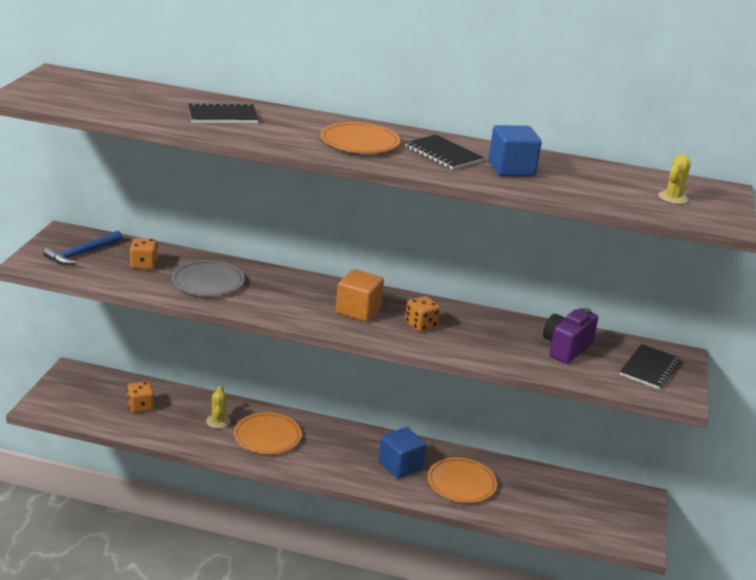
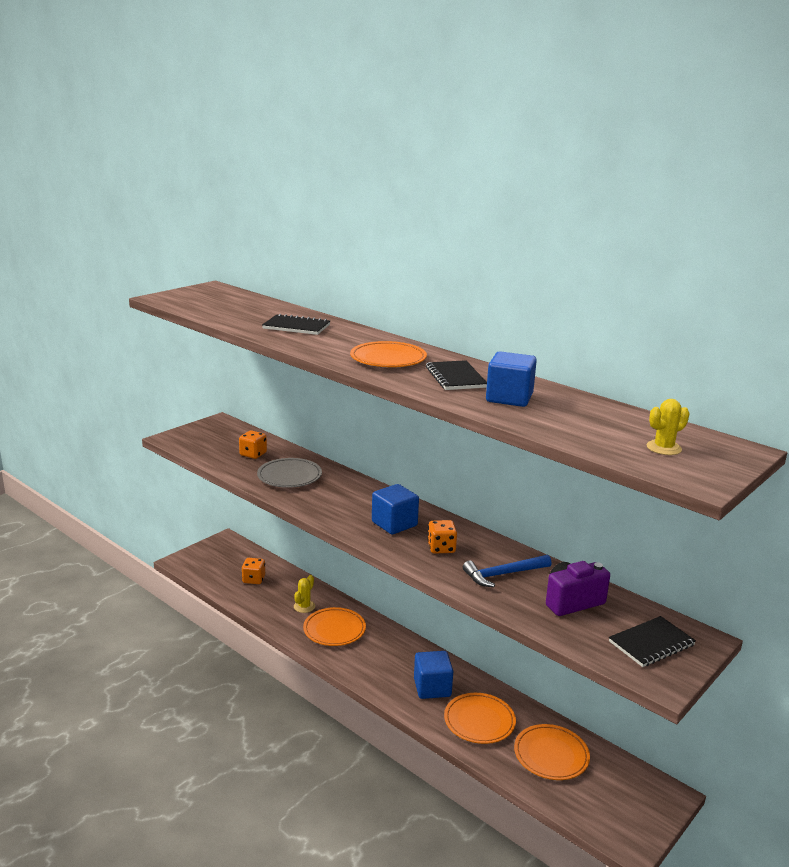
camera: 30 degrees right, 5 degrees down
blue hammer [43,231,123,265] -> blue hammer moved to [463,555,551,587]
orange cube [336,269,384,322] -> blue cube [372,484,419,535]
none -> orange plate [514,724,590,780]

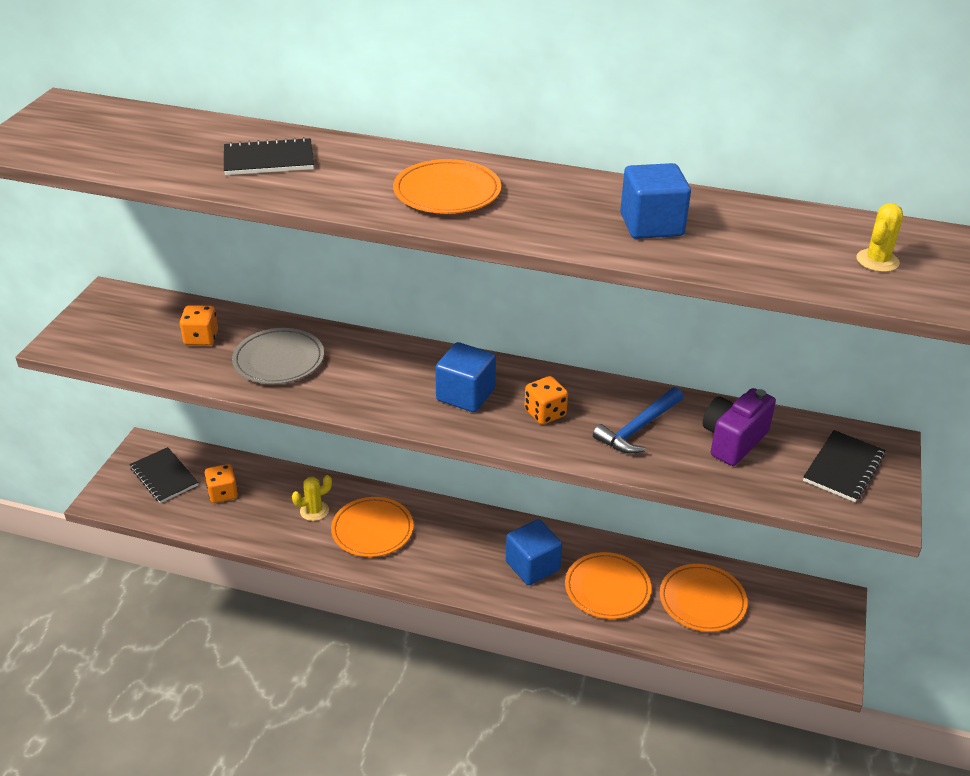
camera: 25 degrees left, 15 degrees up
yellow cactus [294,575,315,613] -> yellow cactus turned 60 degrees clockwise [292,475,332,521]
black notebook [426,360,487,390] -> black notebook moved to [130,447,198,503]

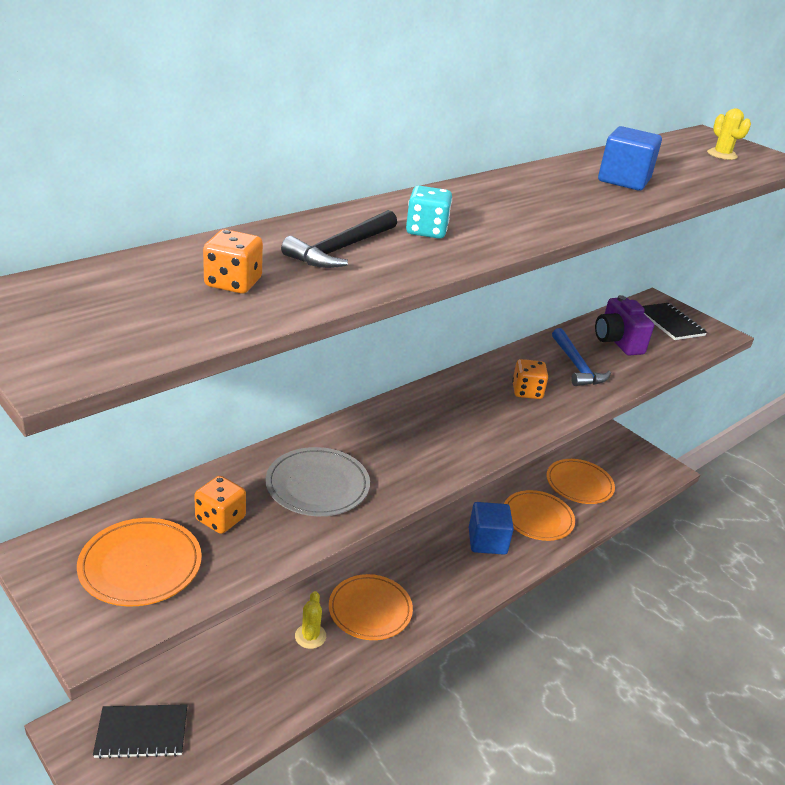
camera: 60 degrees left, 5 degrees down
orange dice [205,464,238,503] -> orange dice moved to [203,229,263,293]
black notebook [224,137,314,175] -> black hammer [281,210,397,268]
orange plate [393,159,501,214] -> orange plate moved to [77,518,202,606]
blue cube [435,342,496,412] -> none
none -> turquoise dice [406,186,452,239]

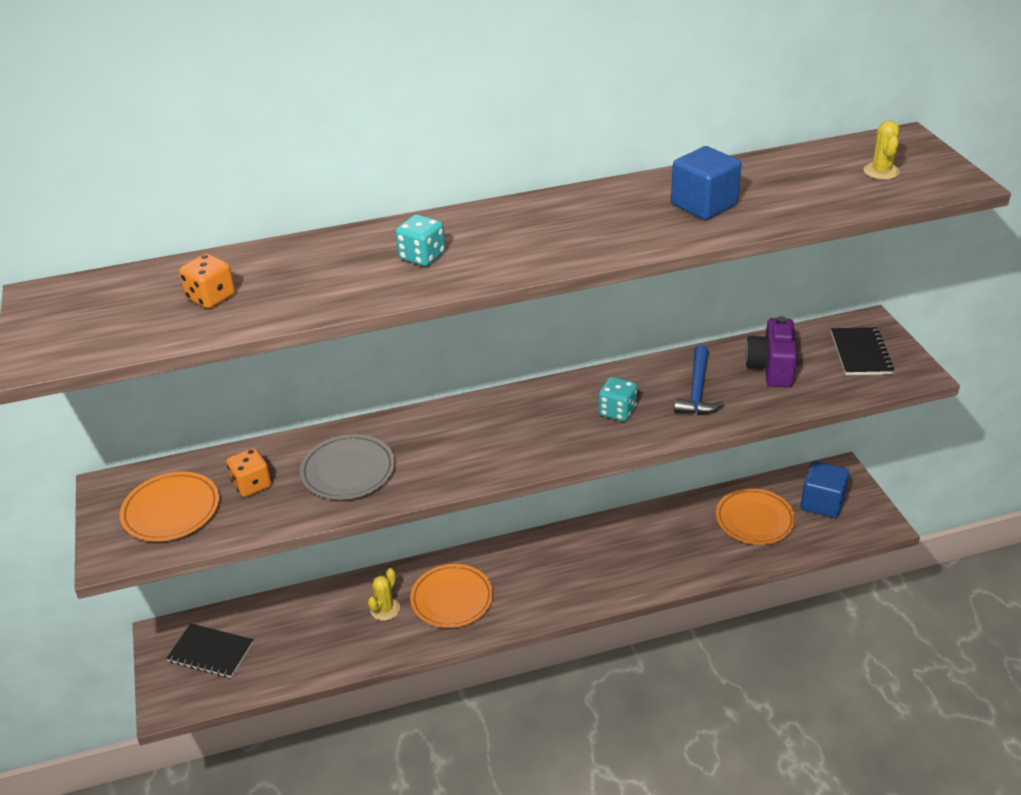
camera: 30 degrees right, 5 degrees up
black hammer [281,210,397,268] -> none
blue cube [469,502,514,555] -> blue cube moved to [800,461,850,518]
orange plate [504,490,575,541] -> none
orange dice [512,359,548,399] -> turquoise dice [599,377,637,421]

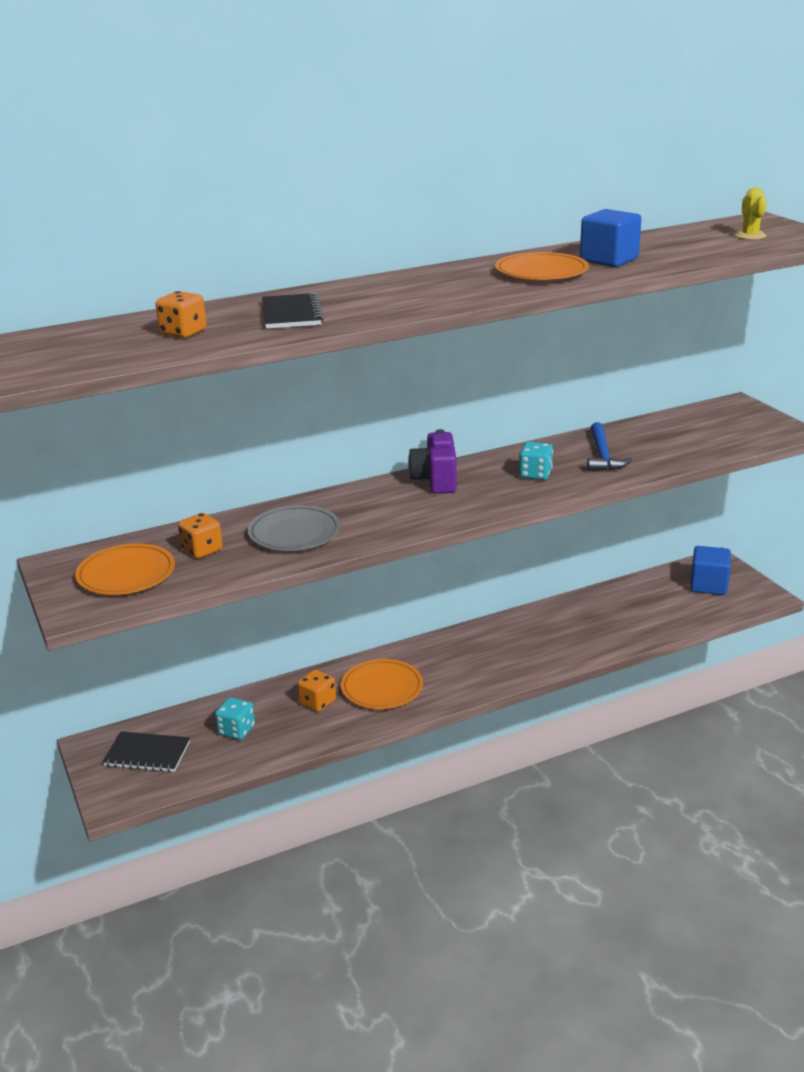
camera: 10 degrees left, 10 degrees down
yellow cactus [368,568,400,621] -> orange dice [297,670,336,712]
turquoise dice [396,214,445,266] -> turquoise dice moved to [215,697,255,740]
orange plate [716,488,796,545] -> orange plate moved to [495,252,589,280]
purple camera [745,316,797,387] -> purple camera moved to [408,429,457,494]
black notebook [831,327,895,375] -> black notebook moved to [262,293,324,329]

